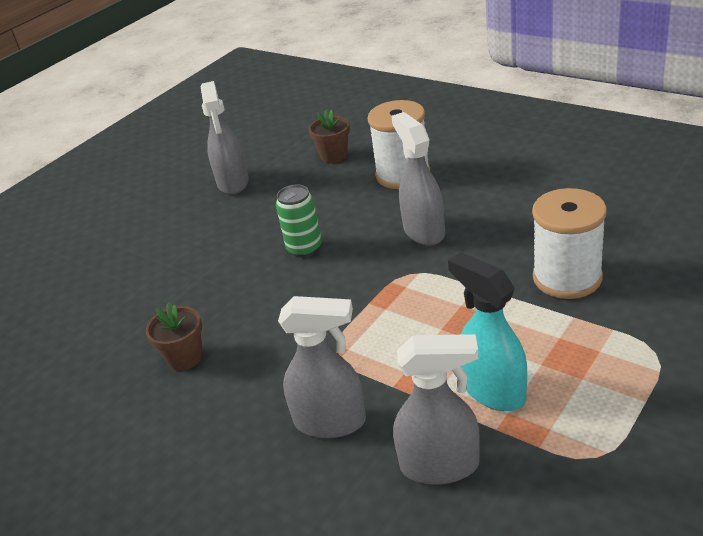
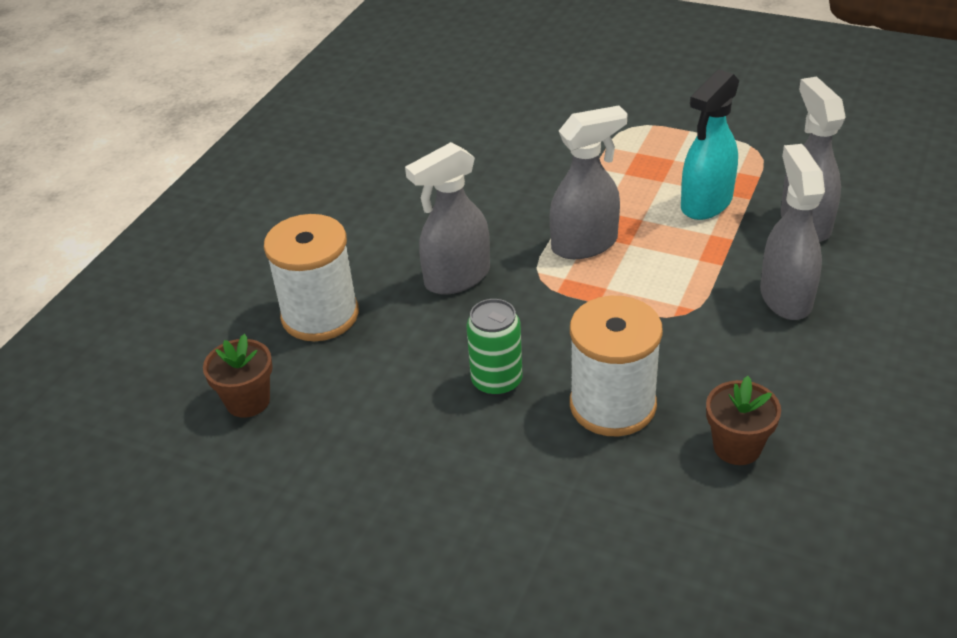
camera: 105 degrees left, 5 degrees up
grey spray bottle [200,81,249,195] -> grey spray bottle moved to [550,106,627,259]
white spool [532,188,607,299] -> white spool moved to [570,296,663,436]

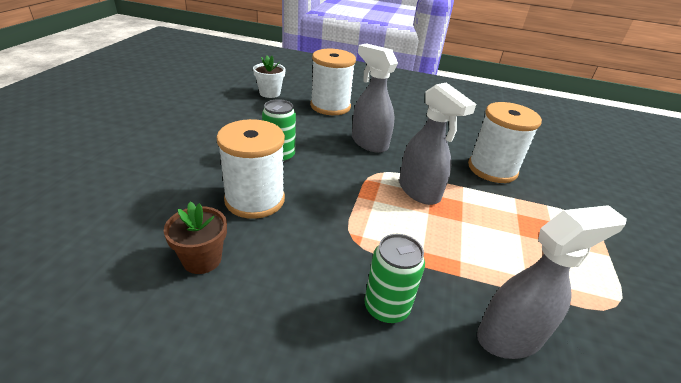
camera: 75 degrees right, 5 degrees down
brown flower pot [203,334,273,418] -> white flower pot [253,56,286,98]
turquoise spray bottle [681,69,739,220] -> none
grey spray bottle [760,144,825,320] -> green can [364,234,425,324]
none -> white spool [468,102,542,183]

